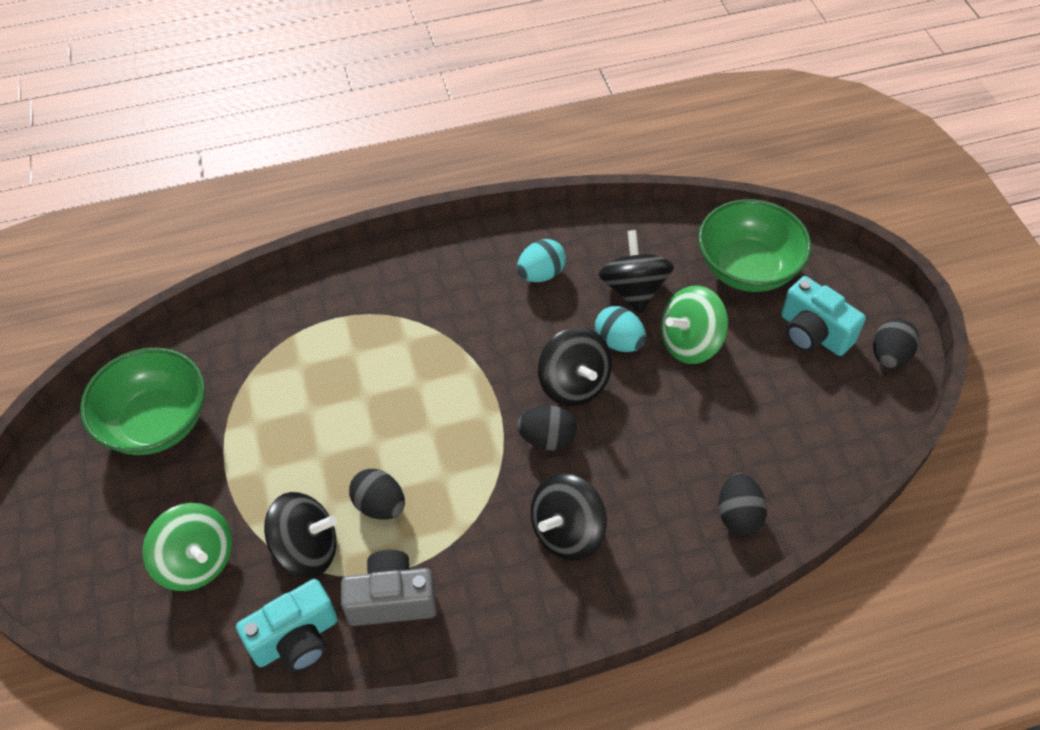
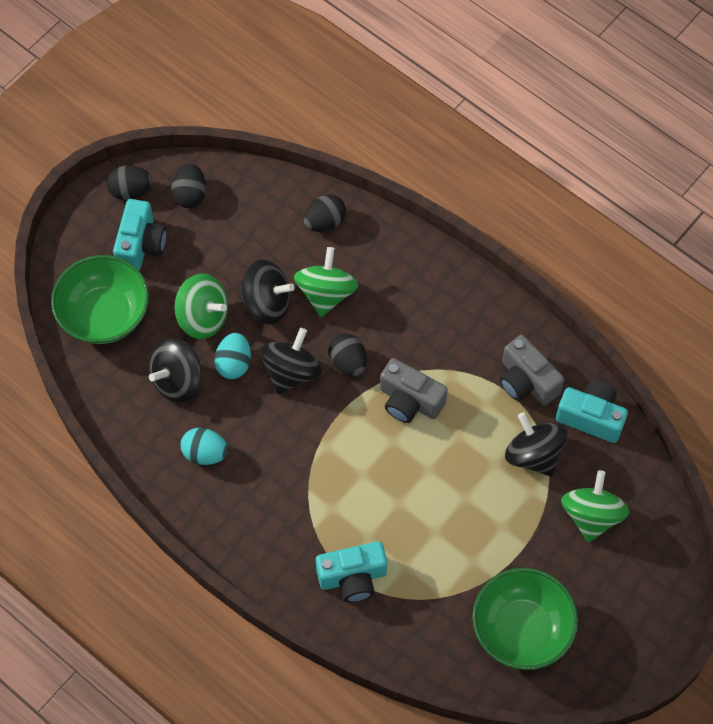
camera: 125 degrees left, 10 degrees up
black egg [349,469,405,520] -> black egg moved to [171,163,206,208]
black spinning top [531,473,607,561] -> black spinning top moved to [239,260,294,325]
none -> green spinning top [294,247,358,317]
none -> turquoise camera [316,541,387,602]
none -> grey camera [380,358,448,423]

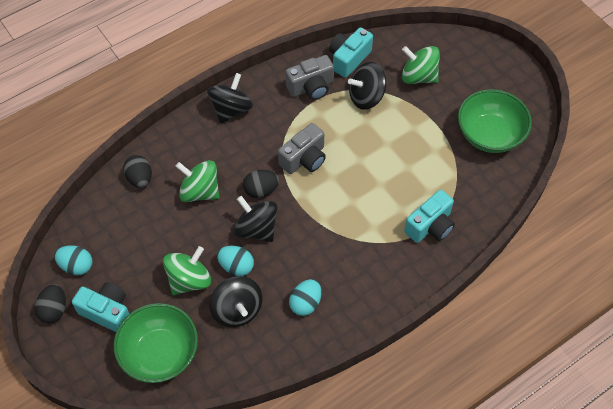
camera: 75 degrees left, 5 degrees down
black egg [171,163,206,208] -> turquoise egg [54,245,92,276]
black spinning top [239,260,294,325] -> black spinning top moved to [207,73,253,124]
turquoise camera [316,541,387,602] -> turquoise camera turned 45 degrees clockwise [404,190,455,243]

